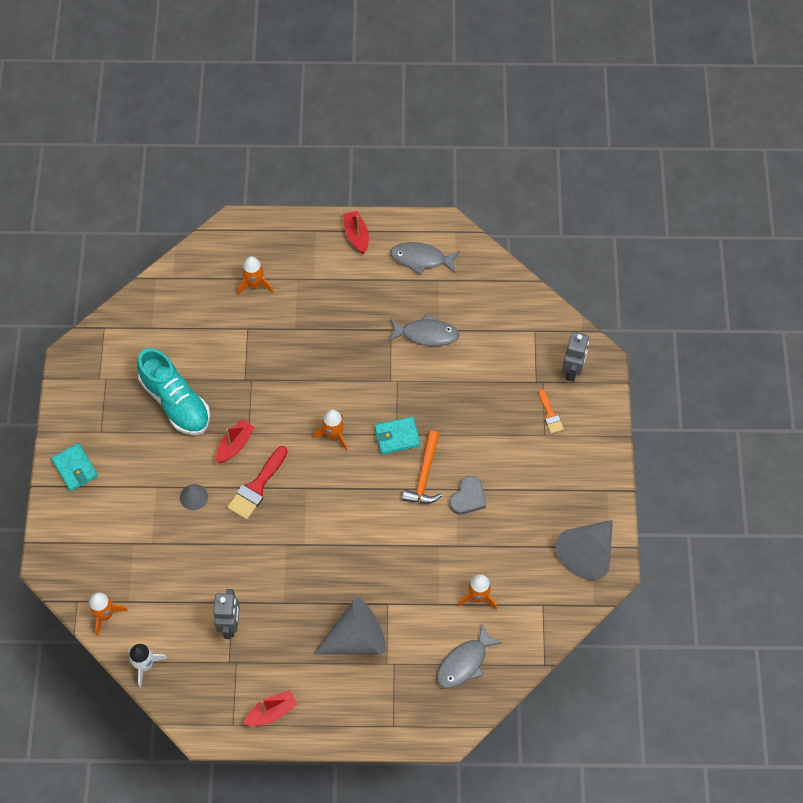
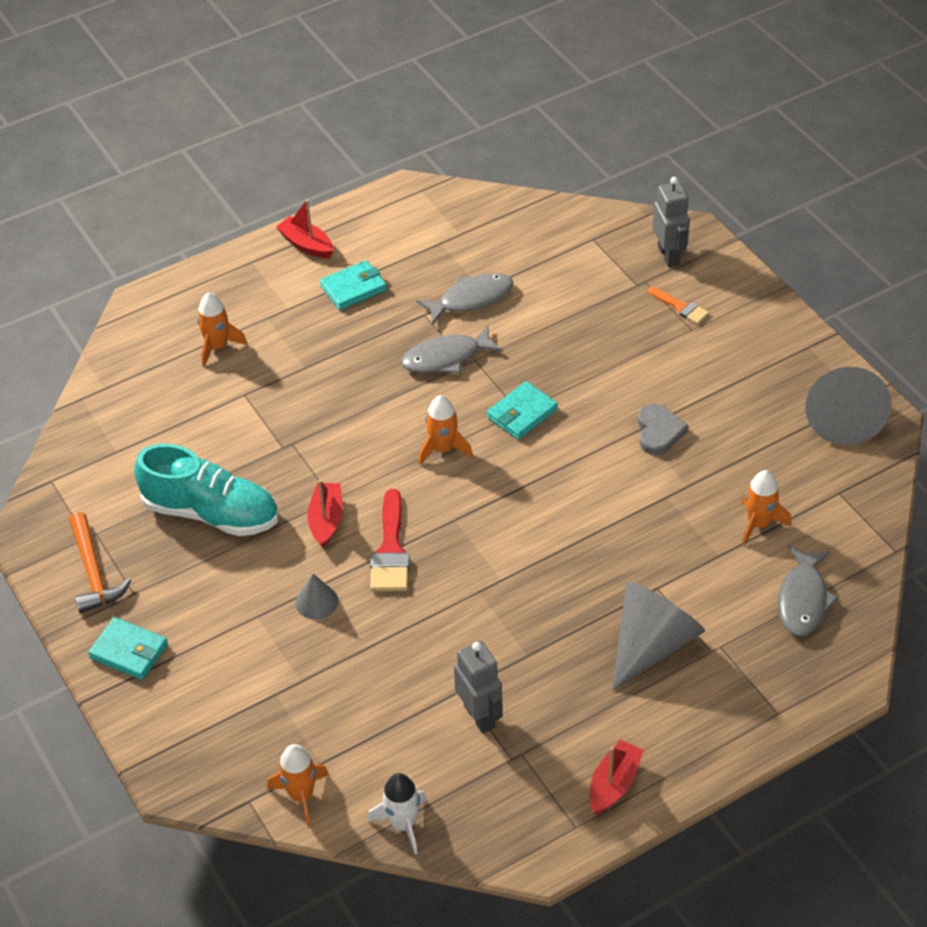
camera: 30 degrees left, 15 degrees down
grey fish [390,242,460,275] -> grey fish moved to [401,325,503,373]
orange hammer [402,431,442,504] -> orange hammer moved to [69,512,131,613]
none -> turquoise wallet [320,260,387,310]

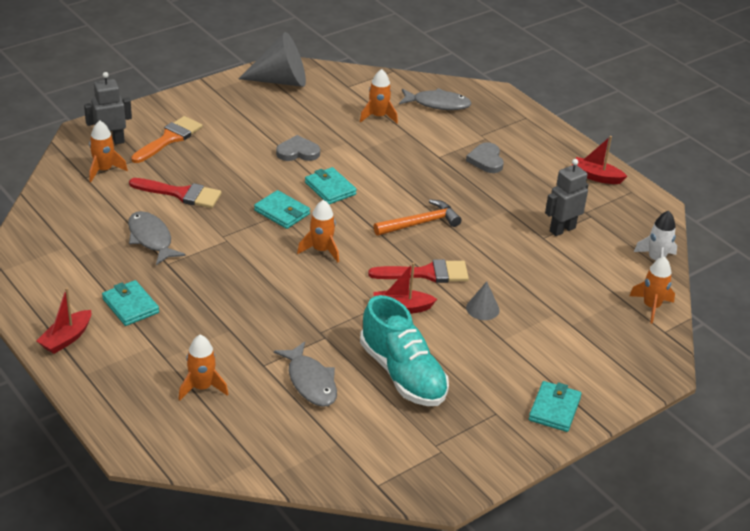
camera: 100 degrees left, 10 degrees down
orange hammer [69,512,131,613] -> orange hammer moved to [374,199,462,236]
turquoise shoe [134,444,278,536] -> turquoise shoe turned 135 degrees clockwise [360,295,449,406]
grey fish [401,325,503,373] -> grey fish moved to [274,341,337,407]
grey cone [612,581,705,691] -> grey heart [466,142,504,173]
orange brush [648,287,709,324] -> orange brush [131,116,203,163], size x1.70
none -> orange rocket [89,121,128,182]
none -> red brush [129,178,222,208]
none -> turquoise wallet [305,167,357,204]

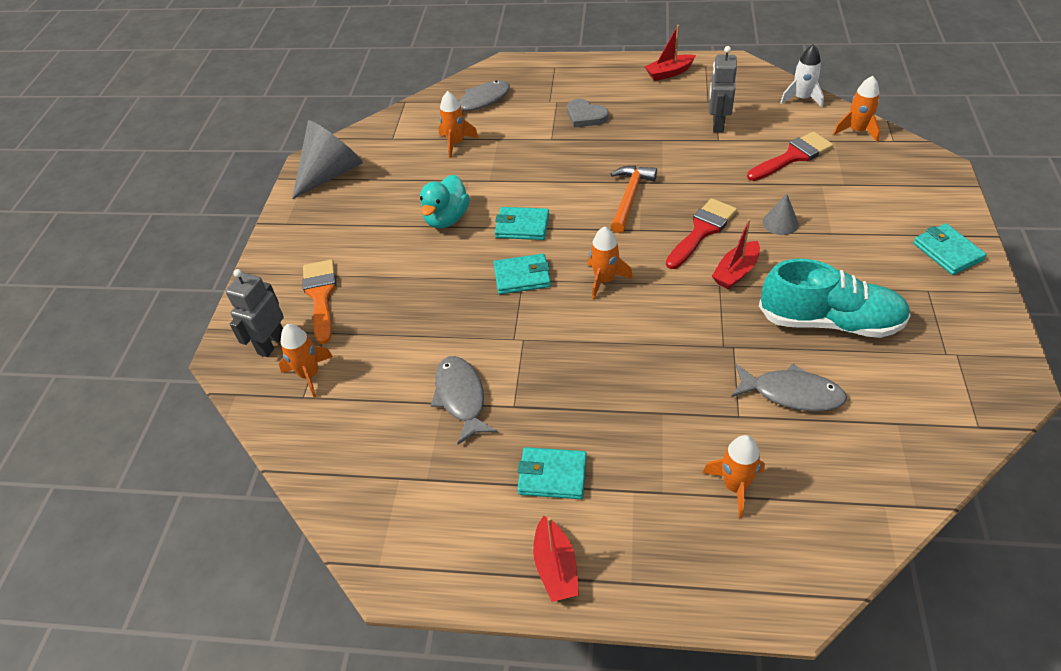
camera: 40 degrees left, 10 degrees up
grey fish [128,211,186,265] -> grey fish turned 60 degrees clockwise [431,356,497,445]
red brush [129,178,222,208] -> red brush moved to [747,132,833,181]
grey heart [276,135,320,161] -> turquoise duck [420,175,470,228]

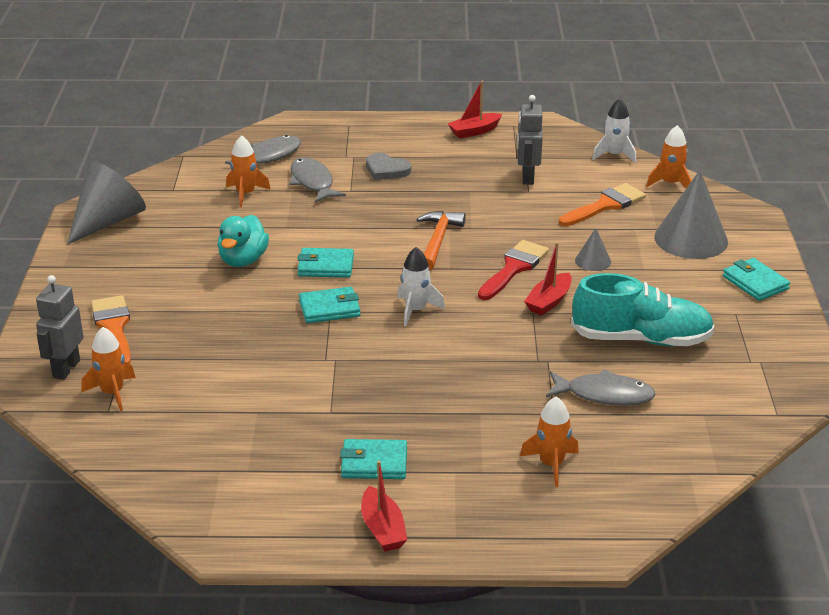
camera: 10 degrees left, 15 degrees down
grey fish [431,356,497,445] -> grey fish moved to [290,157,346,203]
orange rocket [588,227,633,300] -> white rocket [398,247,445,326]
red brush [747,132,833,181] -> orange brush [559,183,646,226]
none -> grey cone [654,170,728,259]

